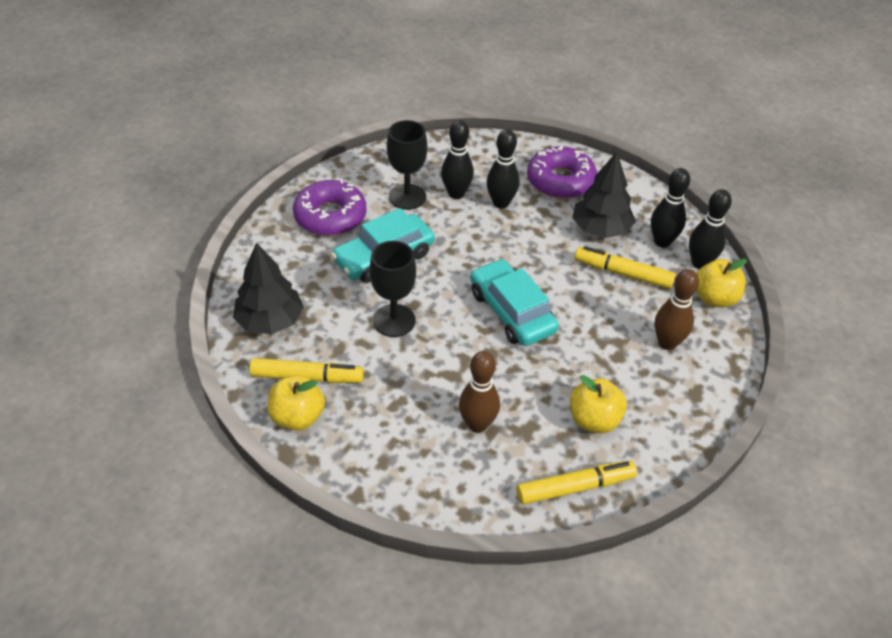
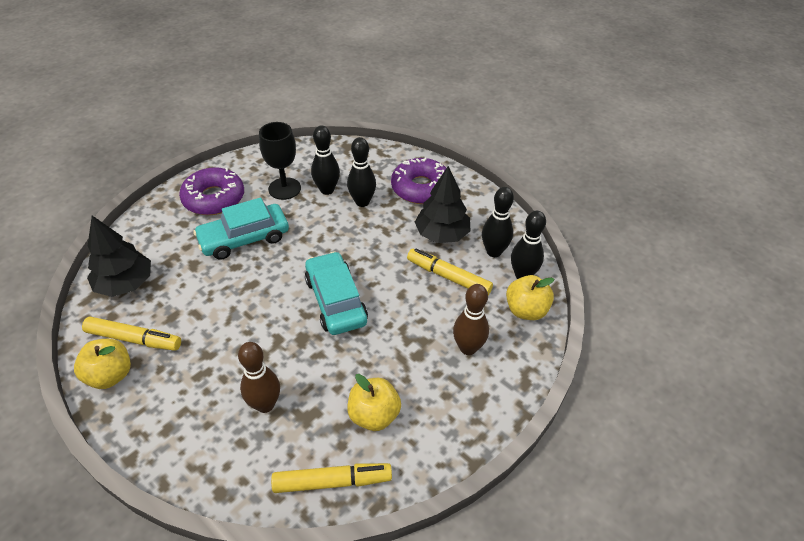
camera: 10 degrees right, 0 degrees up
black goblet [370,241,416,337] -> none

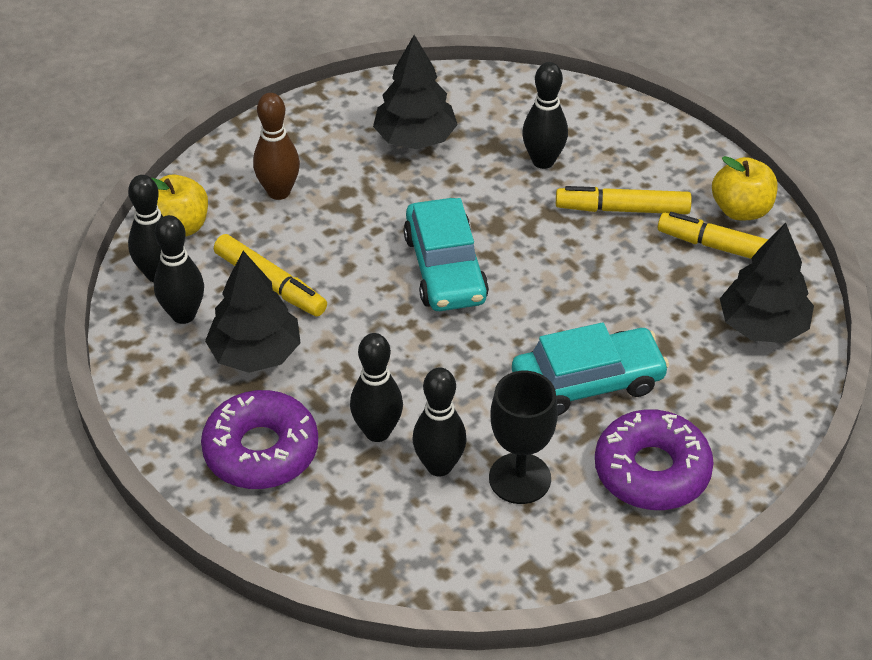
camera: 170 degrees left, 0 degrees up
brown bowling pin [238,342,280,413] -> black bowling pin [522,62,568,169]
yellow marker [271,463,392,493] -> yellow marker moved to [556,186,692,214]
yellow apple [347,374,401,431] -> black tree [373,35,458,149]

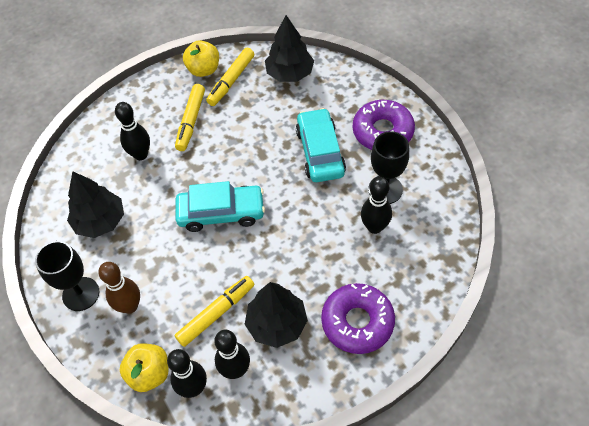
camera: 80 degrees left, 10 degrees up
black bowling pin [350,333,403,442] -> none
none -> black goblet [35,241,99,311]

